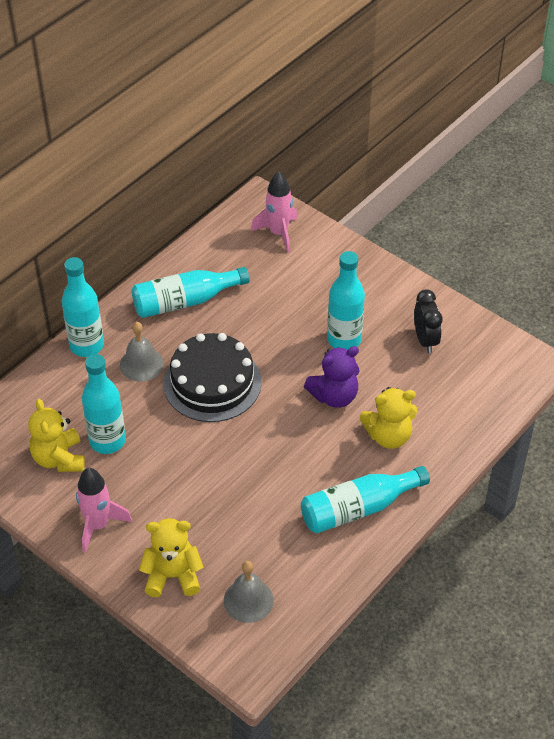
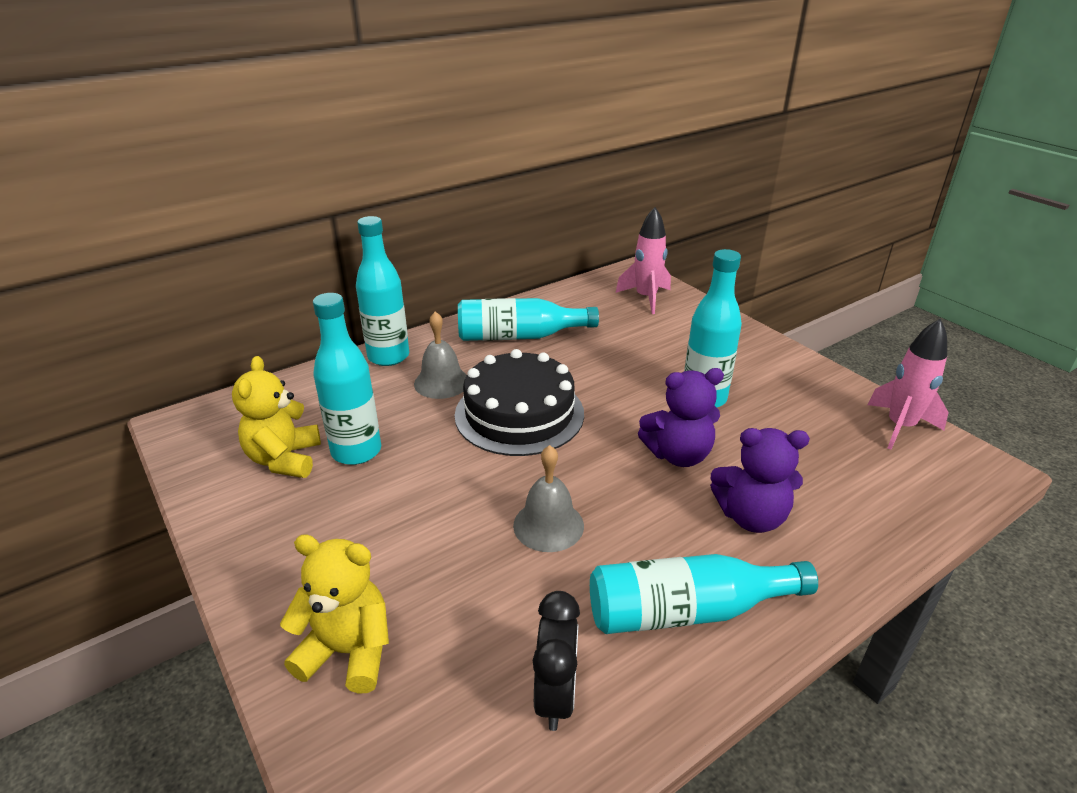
camera: 15 degrees right, 15 degrees down
pink rocket [76,468,132,553] -> pink rocket moved to [868,319,949,450]
grey bell [224,561,274,623] -> grey bell moved to [513,445,584,552]
yellow teddy bear [360,387,417,449] -> purple teddy bear [710,428,810,533]
black clock [414,289,443,353] -> black clock moved to [533,591,580,731]

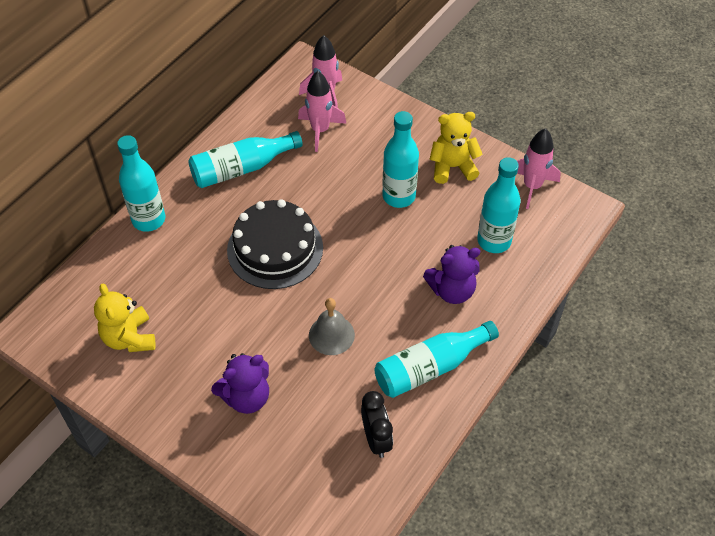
camera: 20 degrees left, 20 degrees up
yellow teddy bear [280,535,389,694] -> yellow teddy bear moved to [429,112,483,184]
turquoise bottle [313,293,381,465] -> turquoise bottle moved to [477,157,521,253]
grey bell [414,312,467,399] -> none
purple teddy bear [638,368,724,467] -> purple teddy bear moved to [211,353,269,414]
none -> pink rocket [298,71,347,152]

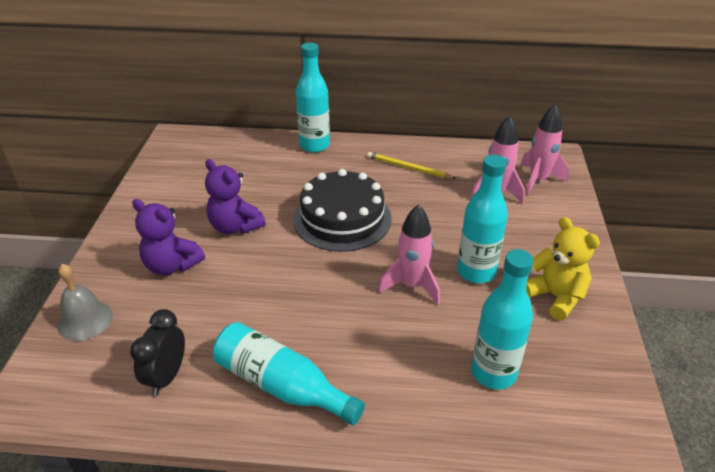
camera: 60 degrees right, 15 degrees down
yellow teddy bear [94,284,156,352] -> none
turquoise bottle [188,131,303,188] -> yellow pencil [367,152,456,179]
grey bell [309,298,355,355] -> grey bell moved to [57,264,113,341]
black clock [361,391,393,458] -> black clock turned 150 degrees clockwise [130,309,185,396]
purple teddy bear [423,245,480,304] -> purple teddy bear moved to [205,159,266,234]
pink rocket [517,128,561,209] -> pink rocket moved to [378,204,440,305]

